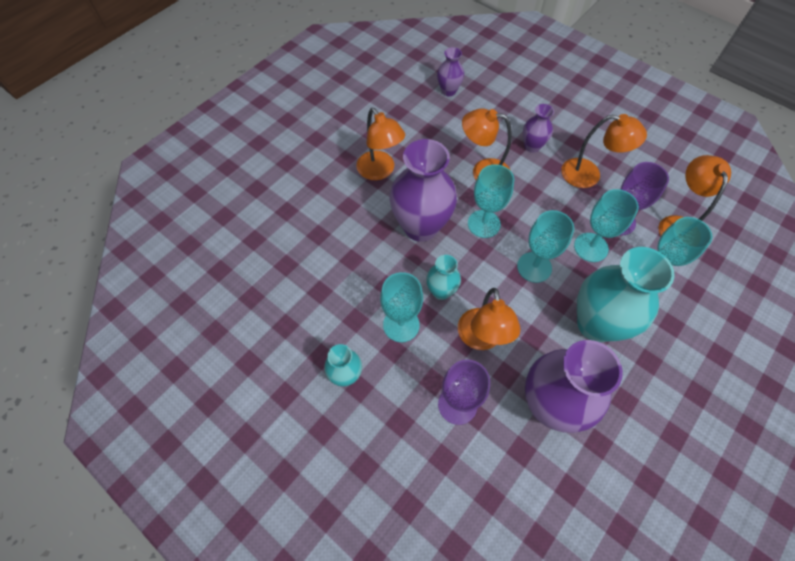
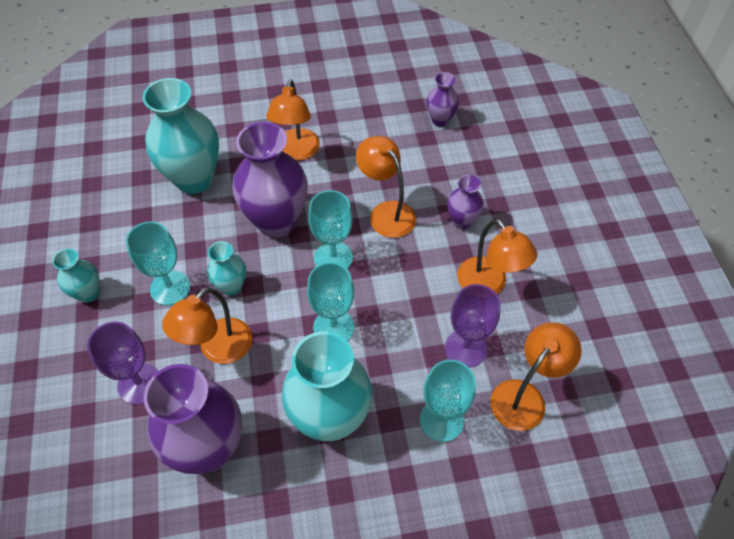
camera: 40 degrees right, 5 degrees down
turquoise goblet [574,189,639,262] -> none
none -> turquoise vase [142,78,219,194]

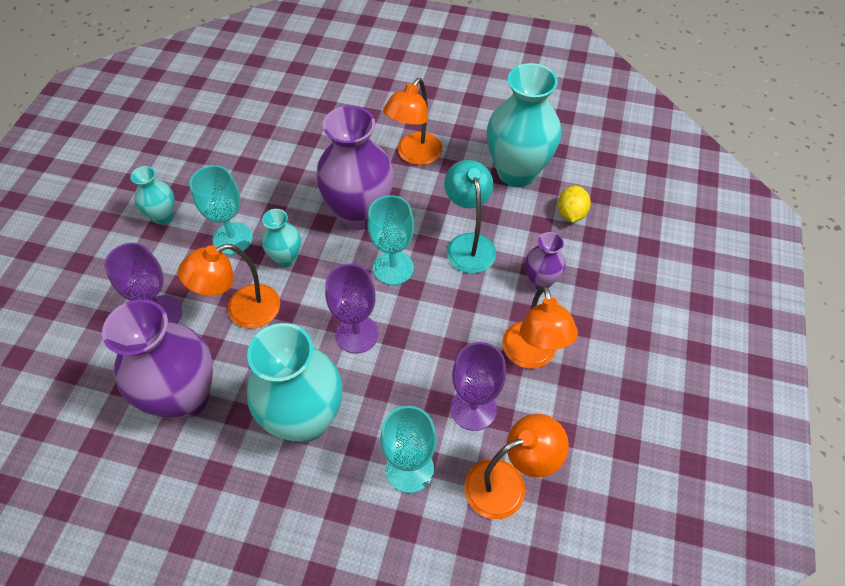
camera: 25 degrees right, 0 degrees up
turquoise vase [142,78,219,194] -> turquoise vase moved to [487,63,561,187]
turquoise goblet [307,262,354,341] -> purple goblet [325,264,378,354]
orange lamp [356,136,416,238] -> turquoise lamp [444,160,496,273]
purple vase [426,72,459,127] -> none
none -> yellow lemon [558,185,591,222]

